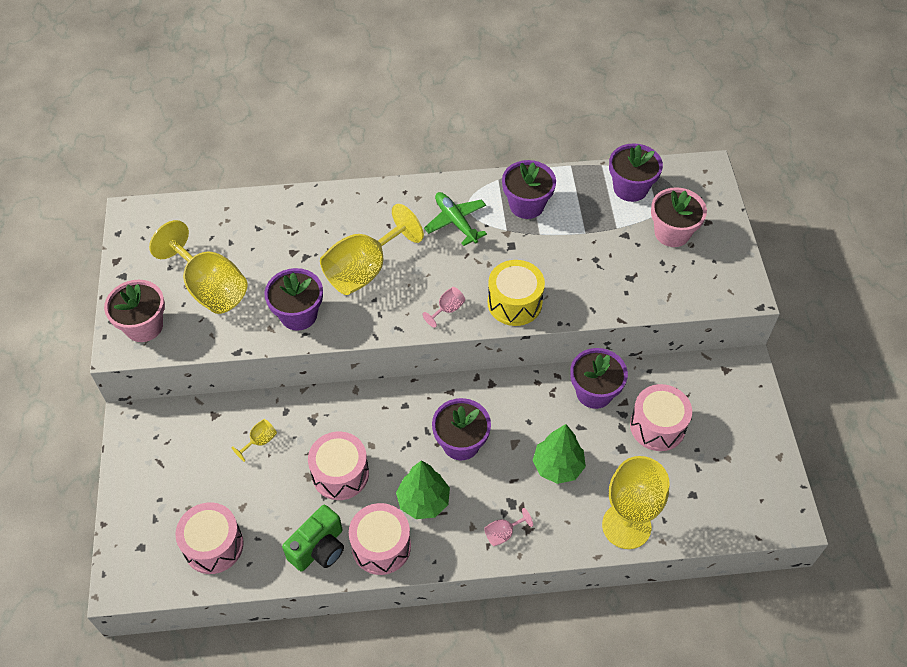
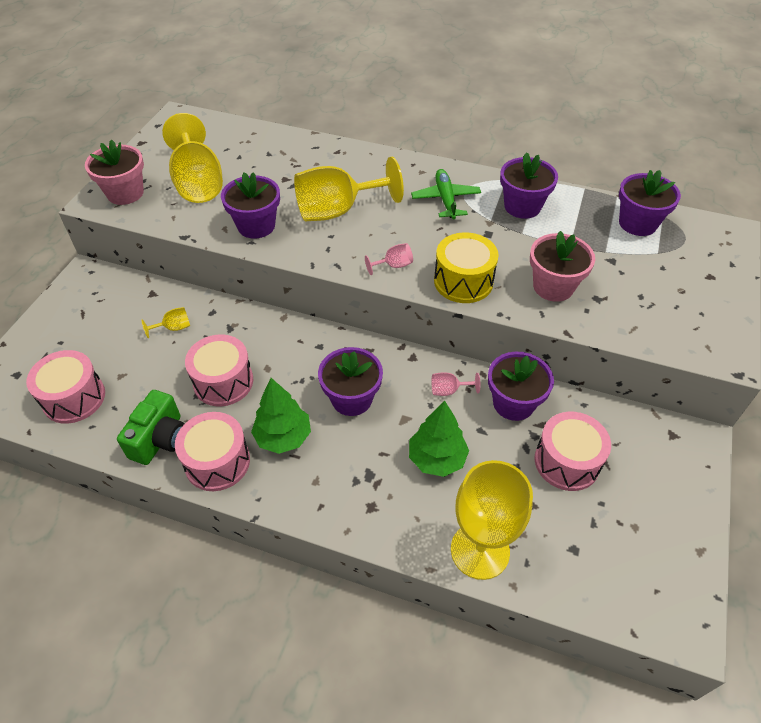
camera: 25 degrees right, 5 degrees down
green camera [282,505,344,571] -> green camera turned 45 degrees counterclockwise [117,390,184,465]
pink goblet [484,508,533,546] -> pink goblet moved to [432,372,481,396]
pink flower pot [651,187,707,247] -> pink flower pot moved to [530,231,595,302]

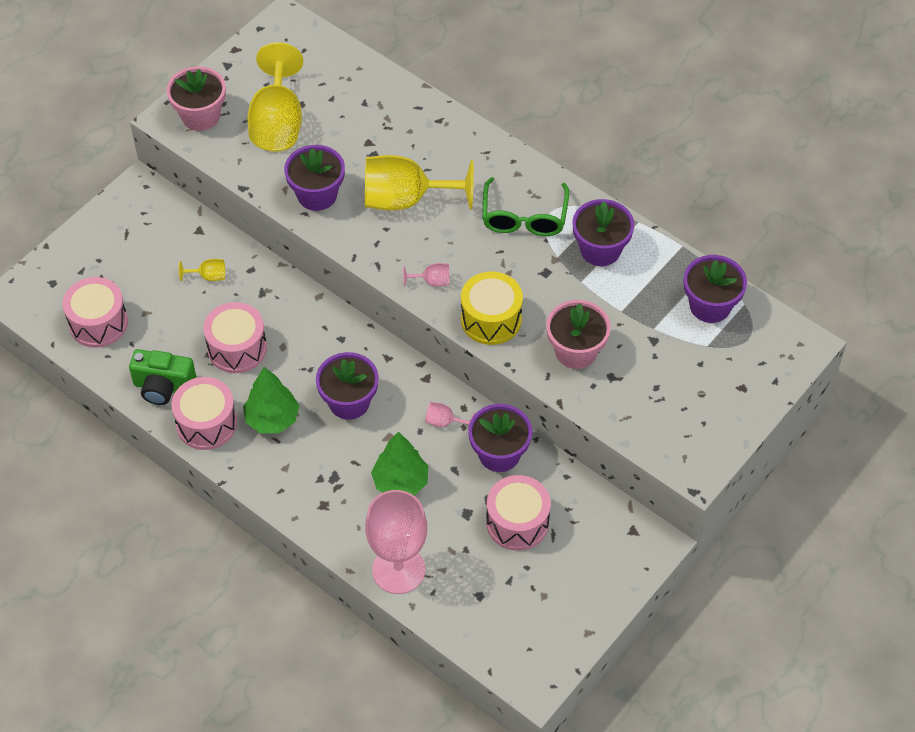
camera: 20 degrees right, 5 degrees up
green camera [117,390,184,465] -> green camera turned 60 degrees clockwise [129,349,196,405]
green plane [411,169,481,219] -> green glasses [482,177,569,236]
yellow goblet [451,460,533,580] -> pink goblet [365,490,427,594]

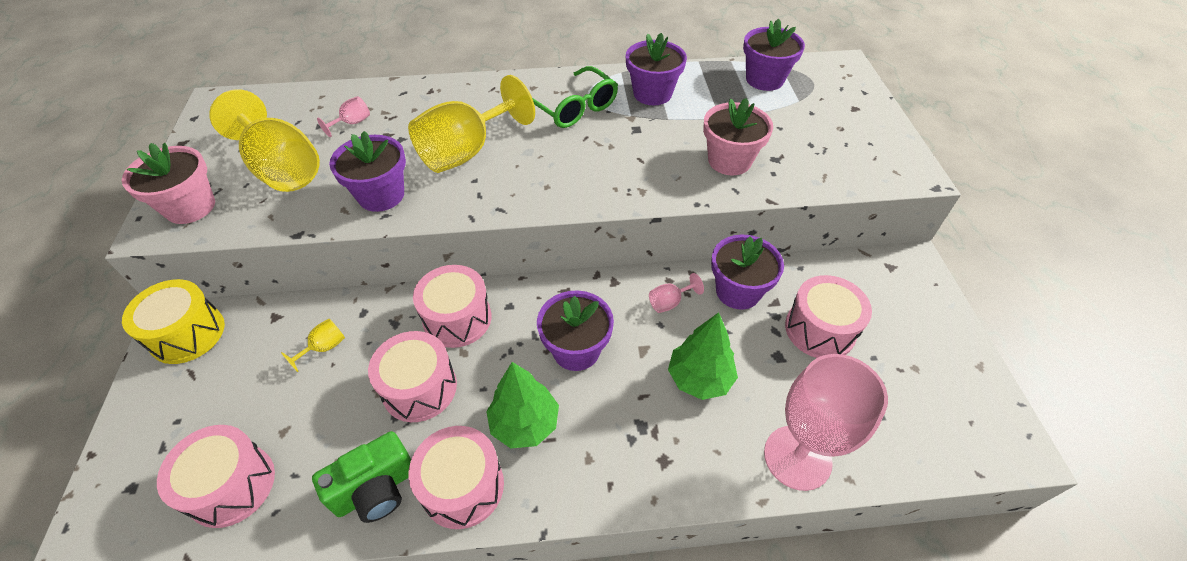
camera: 45 degrees left, 5 degrees down
pink goblet [403,263,450,287] -> pink goblet moved to [317,96,370,137]
yellow drum [461,272,523,345] -> yellow drum moved to [122,279,225,364]
none -> pink drum [413,265,491,348]

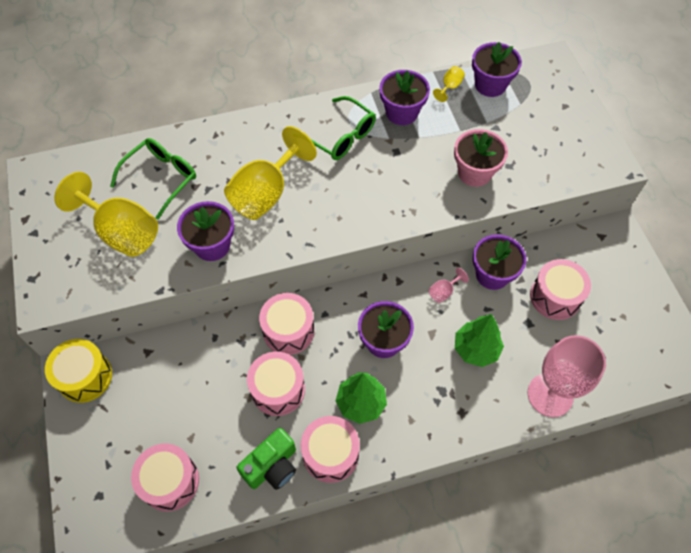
camera: 10 degrees left, 10 degrees up
pink flower pot [122,143,215,224] -> none
yellow goblet [281,319,345,372] -> yellow goblet moved to [433,66,465,102]
pink goblet [317,96,370,137] -> green glasses [110,138,196,220]

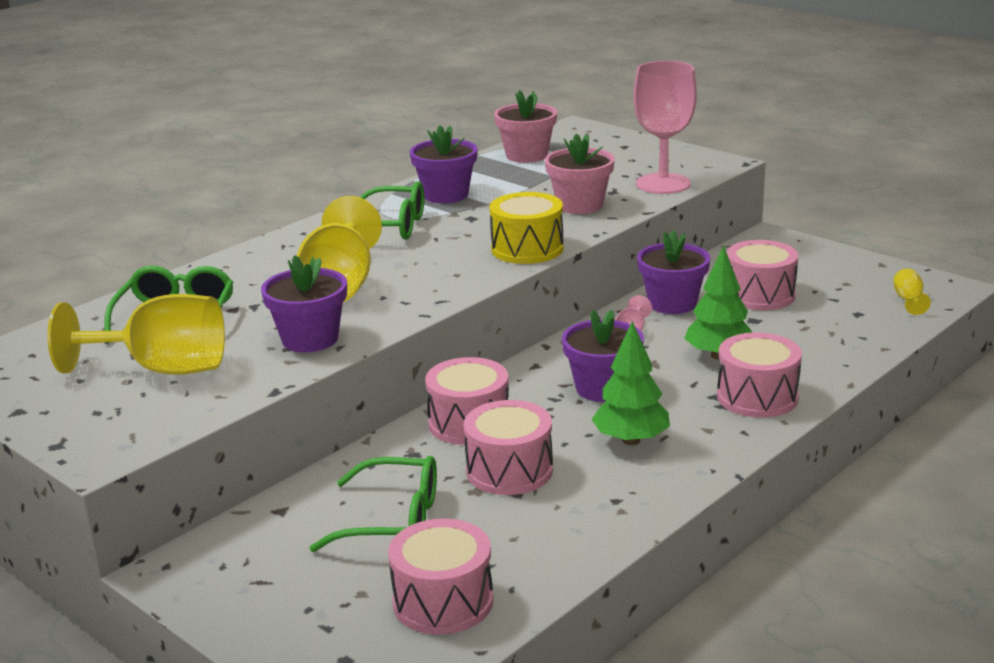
camera: 30 degrees left, 35 degrees down
yellow drum [45,339,112,403] -> yellow drum moved to [490,192,564,264]
green camera [236,428,296,490] -> none
pink drum [301,416,360,483] -> pink drum moved to [717,332,802,418]
yellow goblet [433,66,465,102] -> yellow goblet moved to [893,268,931,315]
purple flower pot [472,42,522,97] -> pink flower pot [494,90,557,163]
pink goblet [528,335,606,417] -> pink goblet moved to [633,61,697,194]
none -> green glasses [310,456,437,552]

